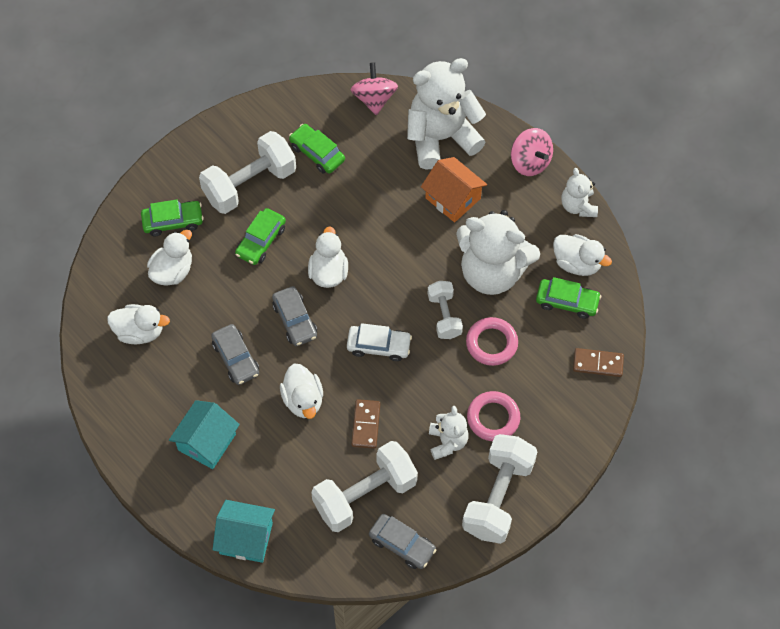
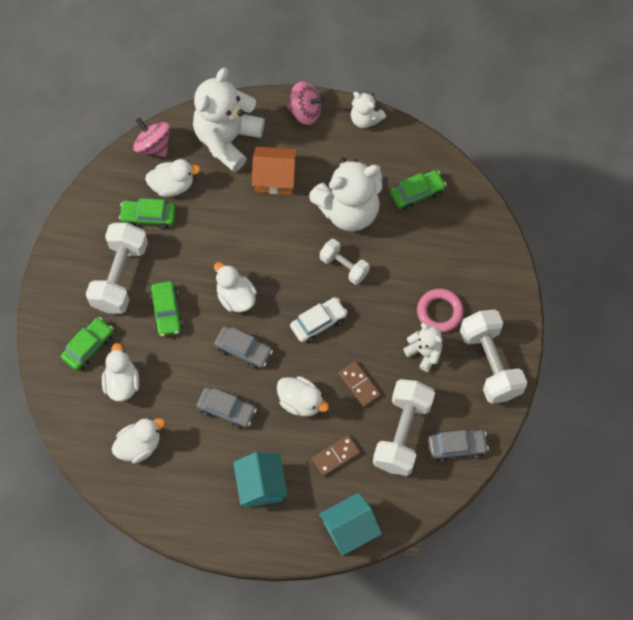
camera: 40 degrees left, 5 degrees up
pink ring [466,317,518,366] -> none
white duck [553,234,612,276] -> white duck moved to [145,159,200,197]
brown domino [573,348,624,377] -> brown domino moved to [312,435,361,476]

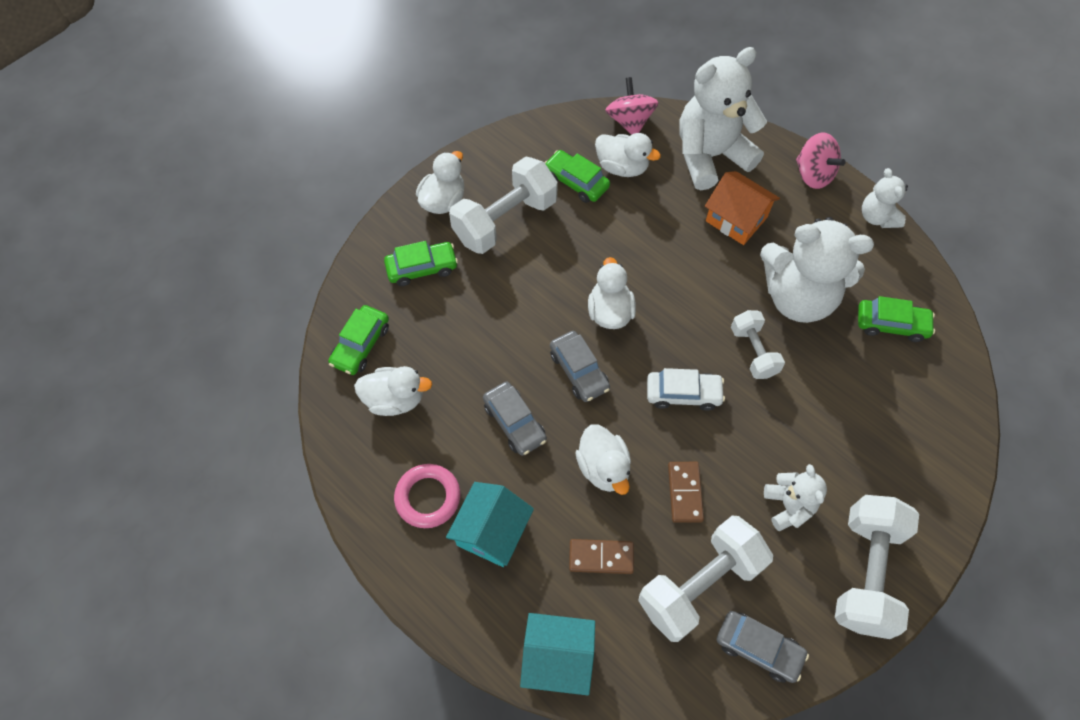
camera: 35 degrees right, 5 degrees down
white duck [102,343,139,402] -> white duck moved to [416,151,464,214]
green car [150,281,183,336] -> green car moved to [328,305,389,375]
pink ring [417,289,464,333] -> pink ring moved to [394,464,461,528]

